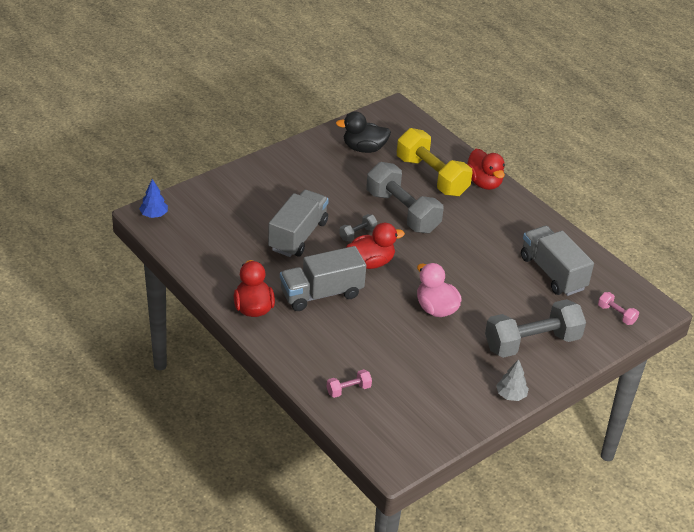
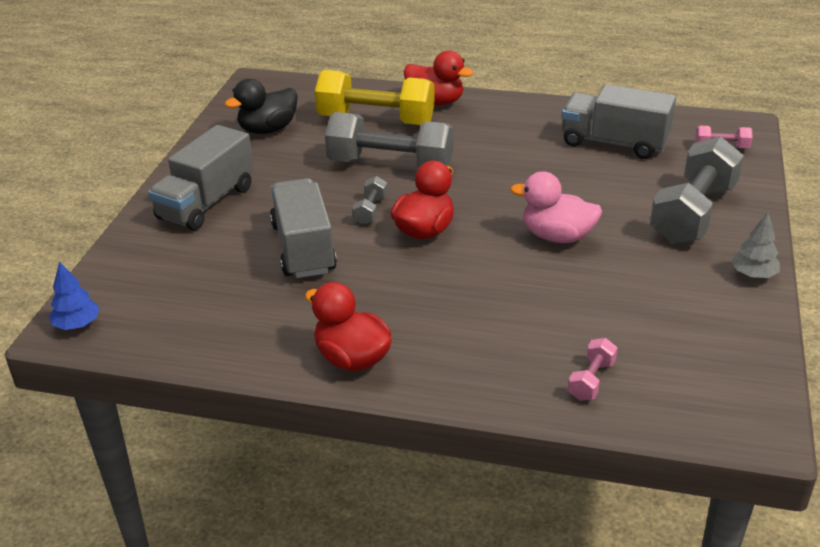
camera: 35 degrees left, 5 degrees down
grey truck [280,246,366,311] -> grey truck moved to [148,125,254,231]

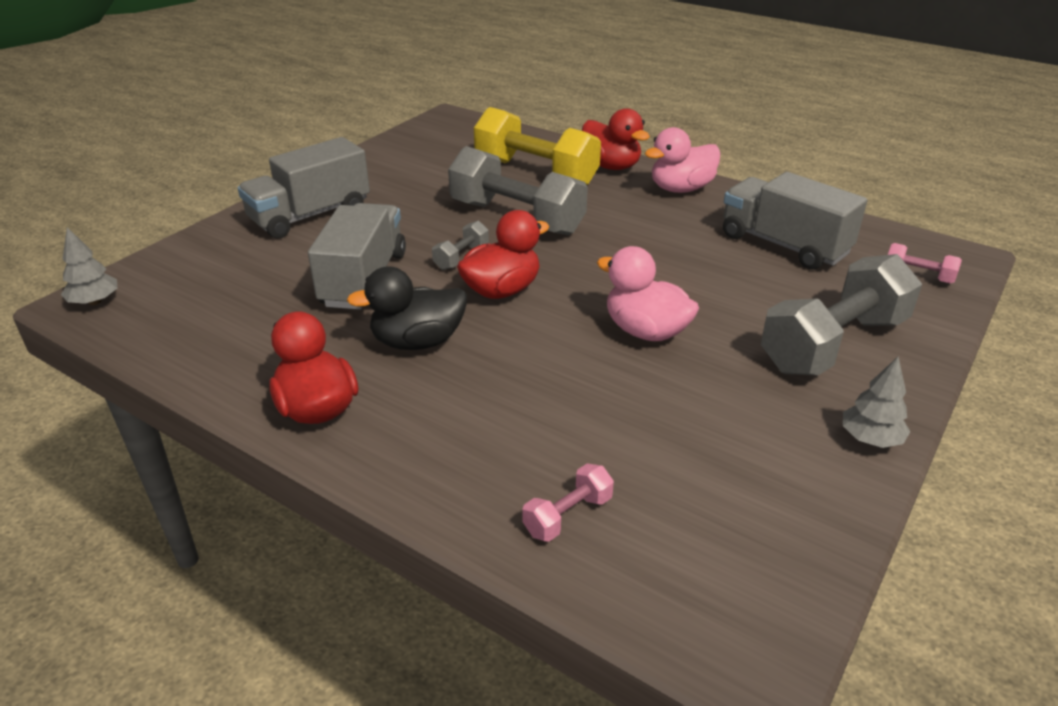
camera: 20 degrees right, 0 degrees up
blue tree [49,261,100,330] -> grey tree [61,227,117,305]
black duck [225,79,298,134] -> black duck moved to [347,266,467,350]
none -> pink duck [645,127,721,193]

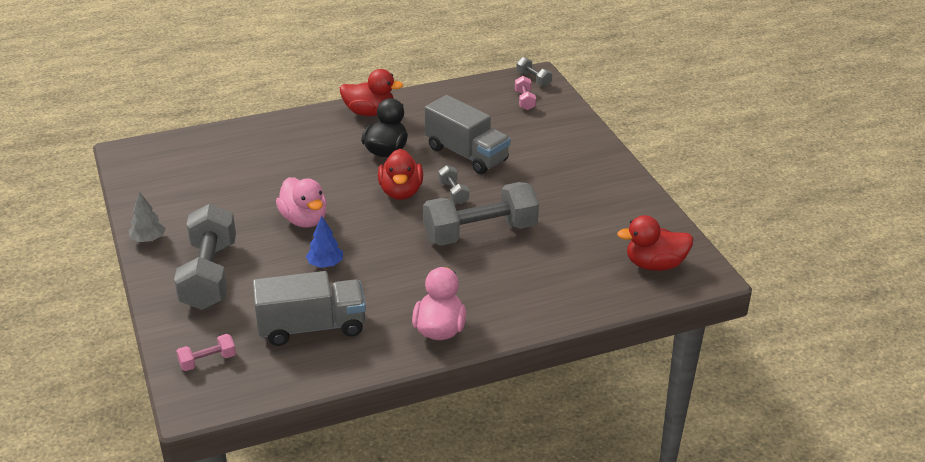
camera: 125 degrees right, 0 degrees up
grey tree [61,227,117,305] -> grey dumbbell [516,57,552,87]
grey truck [238,137,370,239] -> none
yellow dumbbell [474,107,601,185] -> none
pink dumbbell [522,463,614,542] -> pink dumbbell moved to [515,76,536,110]
red duck [582,108,650,170] -> red duck moved to [617,215,693,271]
pink duck [597,246,699,341] -> pink duck turned 75 degrees clockwise [276,177,327,228]
none -> blue tree [306,216,343,268]

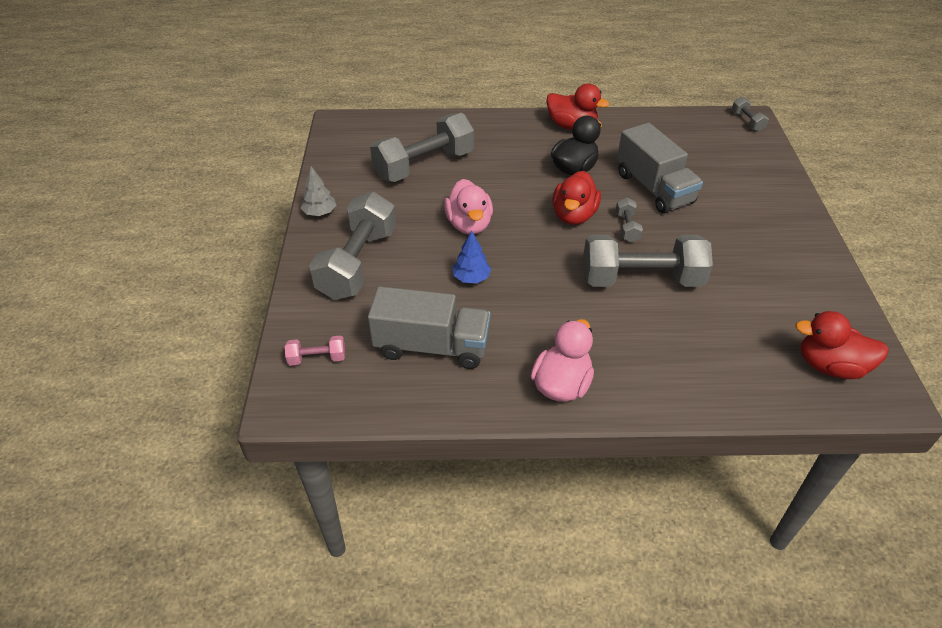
camera: 20 degrees right, 10 degrees up
pink dumbbell [515,76,536,110] -> none
none -> grey dumbbell [370,113,474,182]

